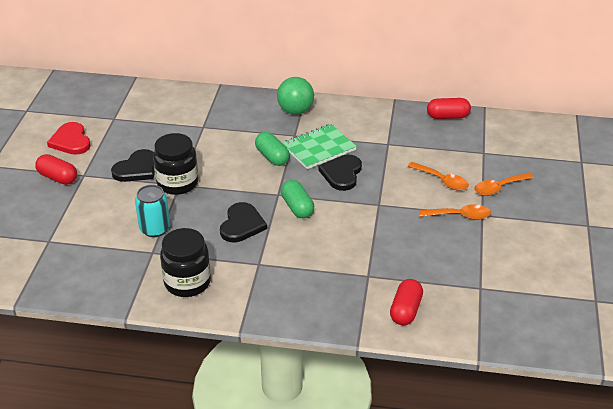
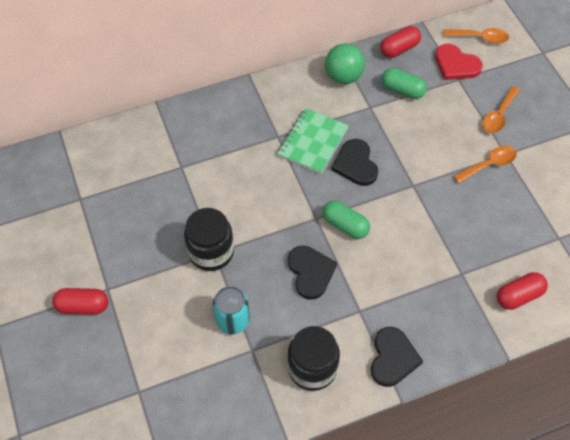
camera: 30 degrees left, 20 degrees up
red heart [47,122,91,155] -> red heart moved to [435,44,483,80]
black heart [111,149,155,182] -> black heart moved to [371,327,423,387]
green capsule [255,132,290,166] -> green capsule moved to [381,68,427,99]
green ball [277,77,314,114] -> green ball moved to [325,43,365,84]
red capsule [390,279,423,325] -> red capsule turned 75 degrees clockwise [497,272,548,310]
orange spoon [408,162,469,191] -> orange spoon moved to [444,28,509,44]

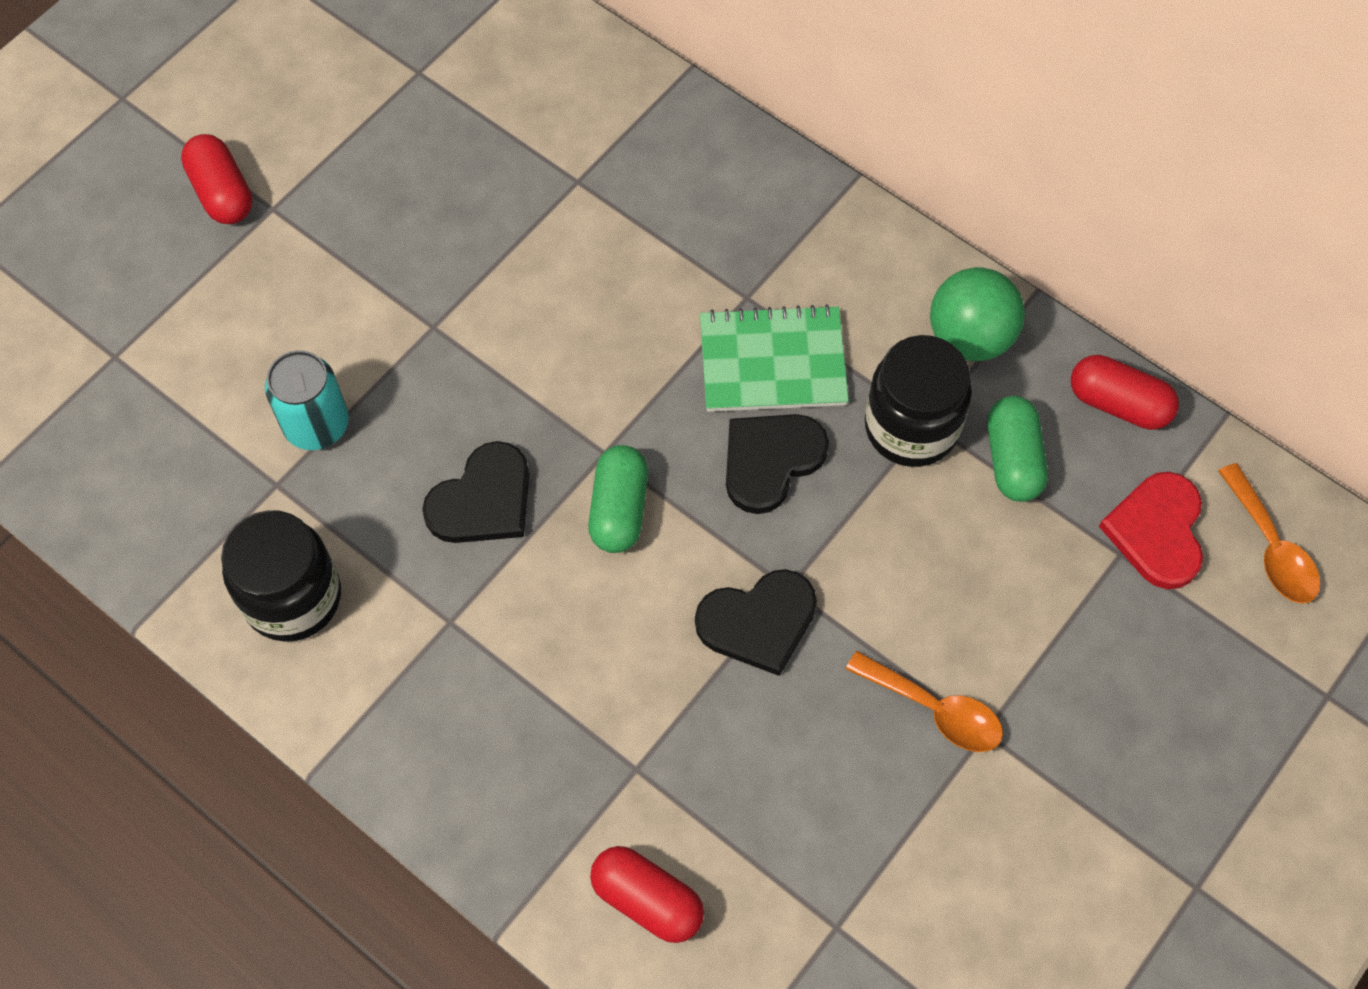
camera: 60 degrees right, 5 degrees up
black jar [184,208,234,271] -> black jar moved to [865,335,972,467]
black heart [371,327,423,387] -> black heart moved to [695,569,817,676]
orange spoon [482,86,520,133] -> none

